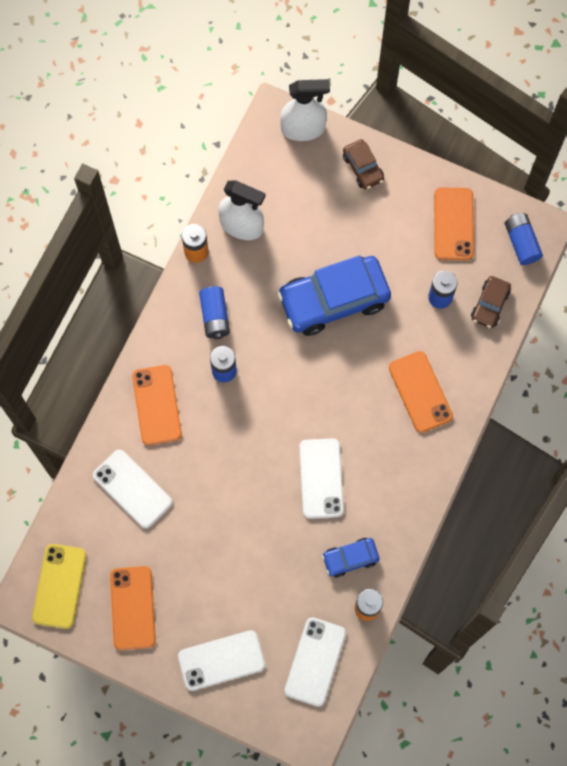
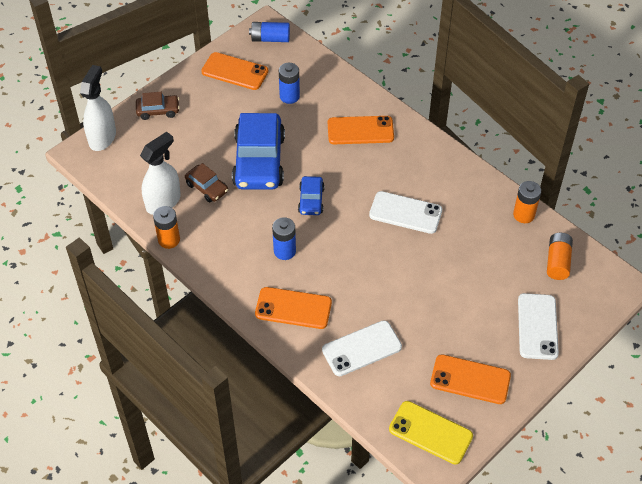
camera: 70 degrees left, 20 degrees down
blue battery [199,286,230,339] -> none
white phone [285,617,346,706] -> orange battery [547,233,573,280]
blue car [322,538,379,578] -> blue car moved to [298,176,325,215]
brown car [471,276,511,328] -> brown car moved to [185,163,228,202]

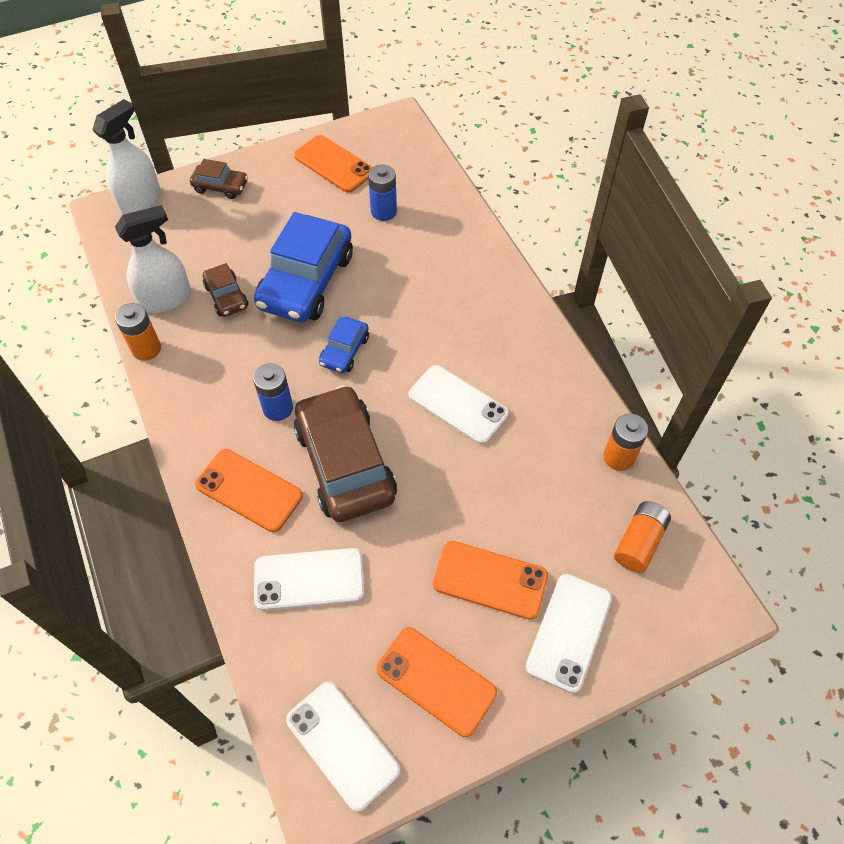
camera: 20 degrees right, 5 degrees up
blue battery [249,22,290,42] -> none
orange phone [328,116,394,144] -> orange phone moved to [433,541,548,620]
yellow phone [389,401,473,465] -> white phone [286,682,400,812]
none -> brown car [294,385,397,522]

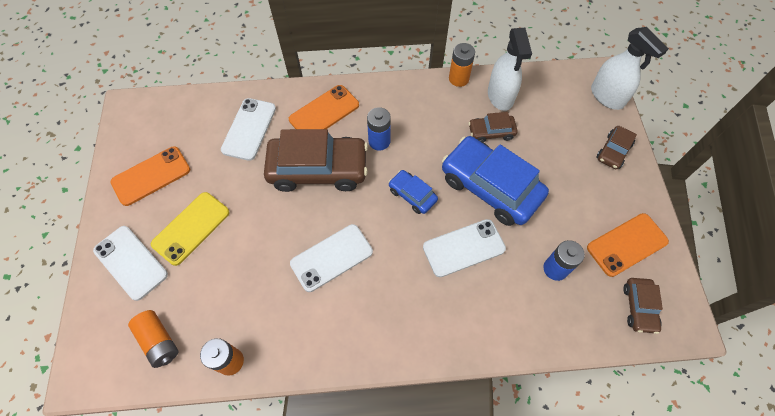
camera: 110 degrees right, 5 degrees up
white phone [286,682,400,812] -> white phone moved to [423,219,506,277]
orange phone [433,541,548,620] -> yellow phone [151,192,230,266]
none -> brown car [623,278,663,334]

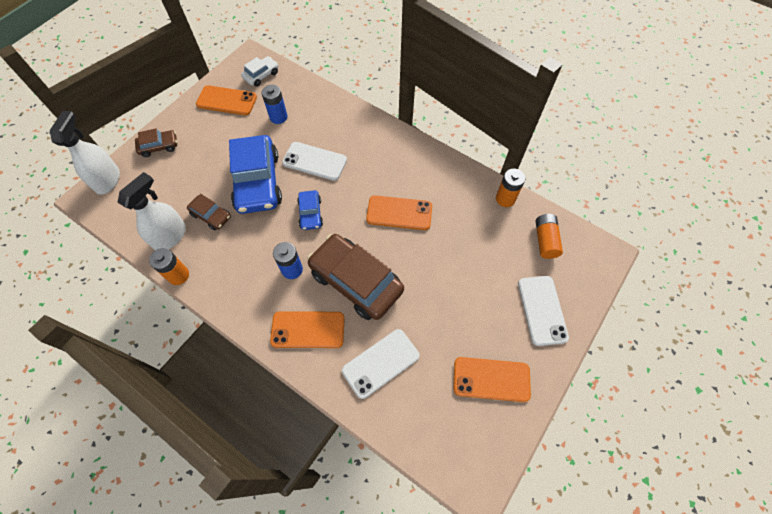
camera: 140 degrees left, 0 degrees up
yellow phone [151,192,230,266] -> none
white phone [290,224,373,292] -> orange phone [366,195,432,230]
brown car [623,278,663,334] -> white car [241,56,279,87]

